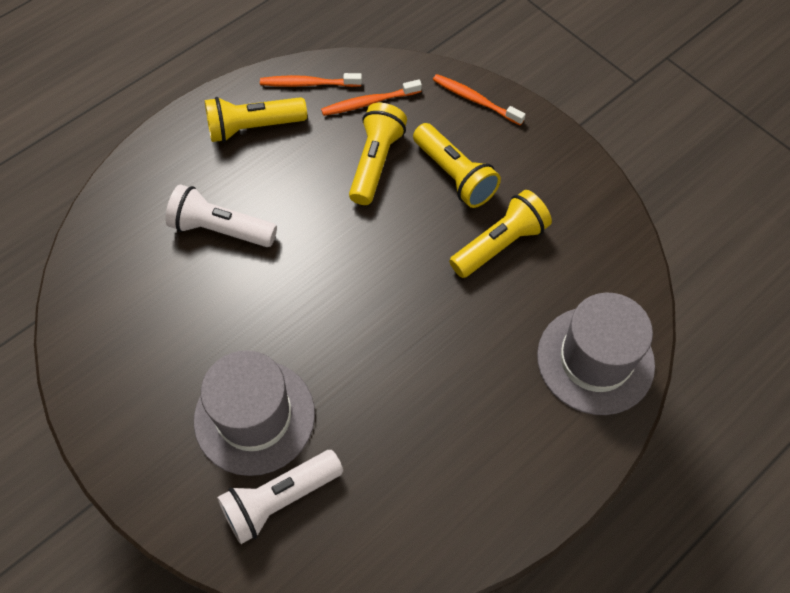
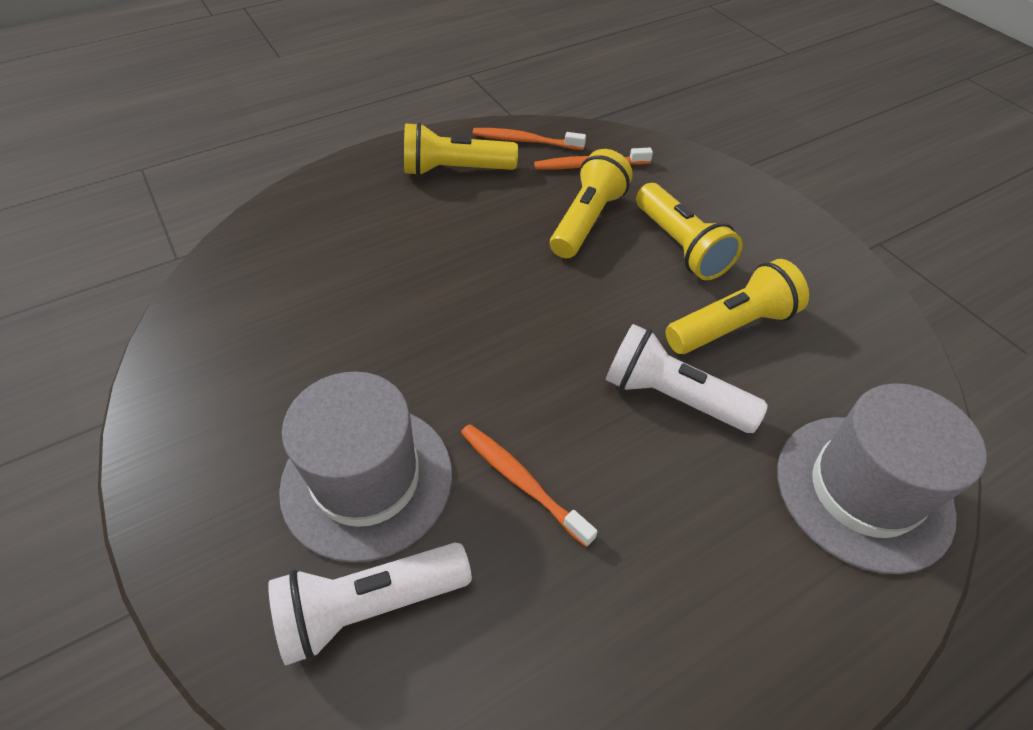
camera: 10 degrees right, 10 degrees down
white flashlight [165,184,277,247] -> white flashlight moved to [606,324,768,433]
orange toothbrush [433,74,526,125] -> orange toothbrush moved to [461,424,598,547]

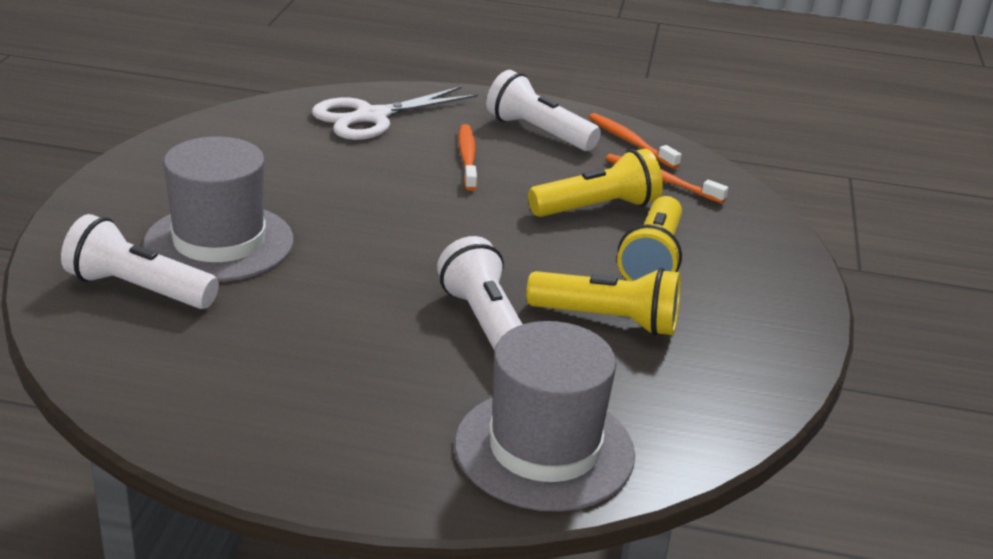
camera: 40 degrees right, 20 degrees down
yellow flashlight [404,122,518,176] -> white flashlight [486,70,601,151]
orange toothbrush [461,424,598,547] -> orange toothbrush moved to [459,124,477,191]
none -> white scissors [312,86,478,140]

